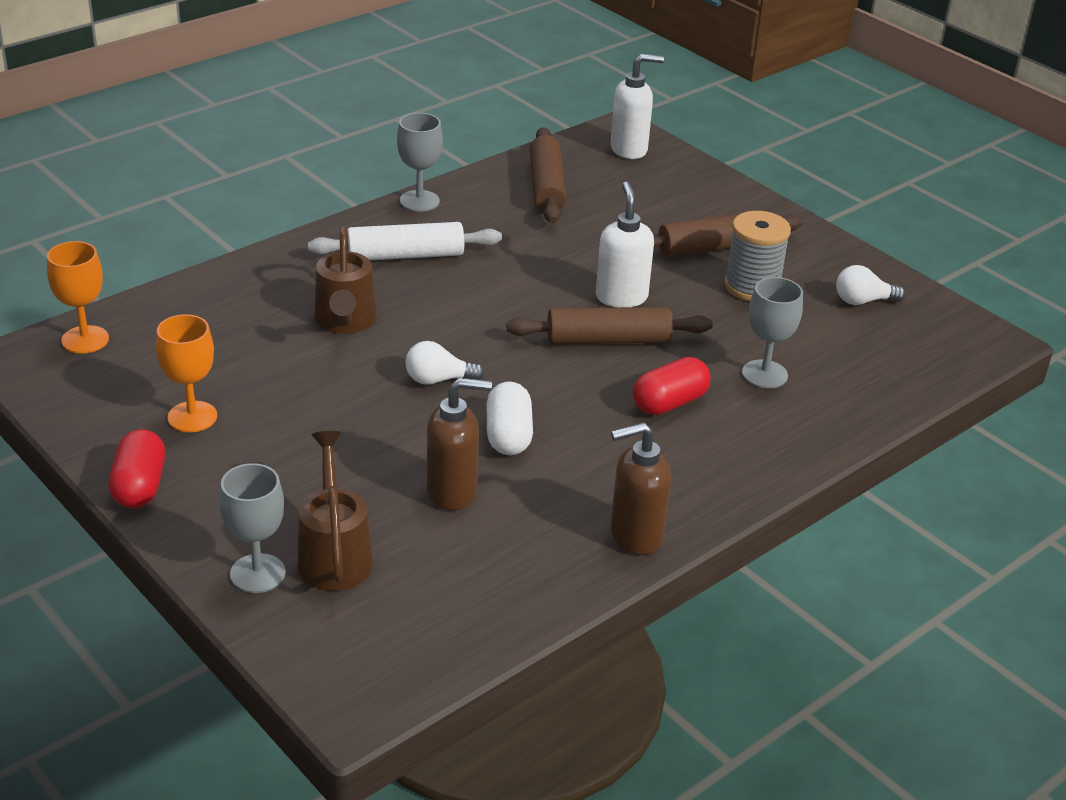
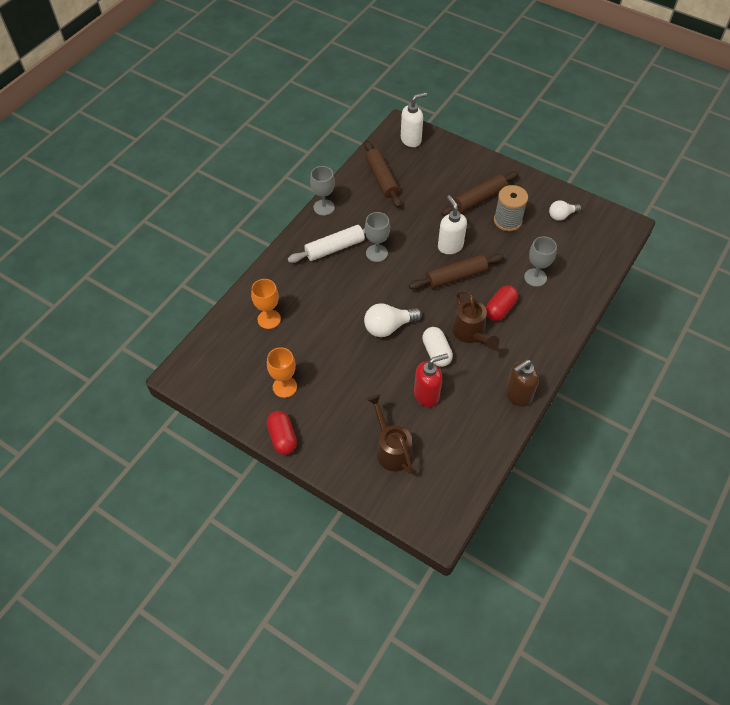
camera: 15 degrees left, 20 degrees up
orange goblet [47,241,109,354] -> orange goblet moved to [251,279,281,329]
grey goblet [219,463,285,593] -> grey goblet moved to [365,212,390,262]
brown watering can [315,227,377,334] -> brown watering can moved to [452,290,499,349]
white light bulb [405,341,485,385] -> white light bulb [364,303,422,337], size x1.54
brown soap dispenser [427,378,492,510] -> red soap dispenser [414,353,448,407]

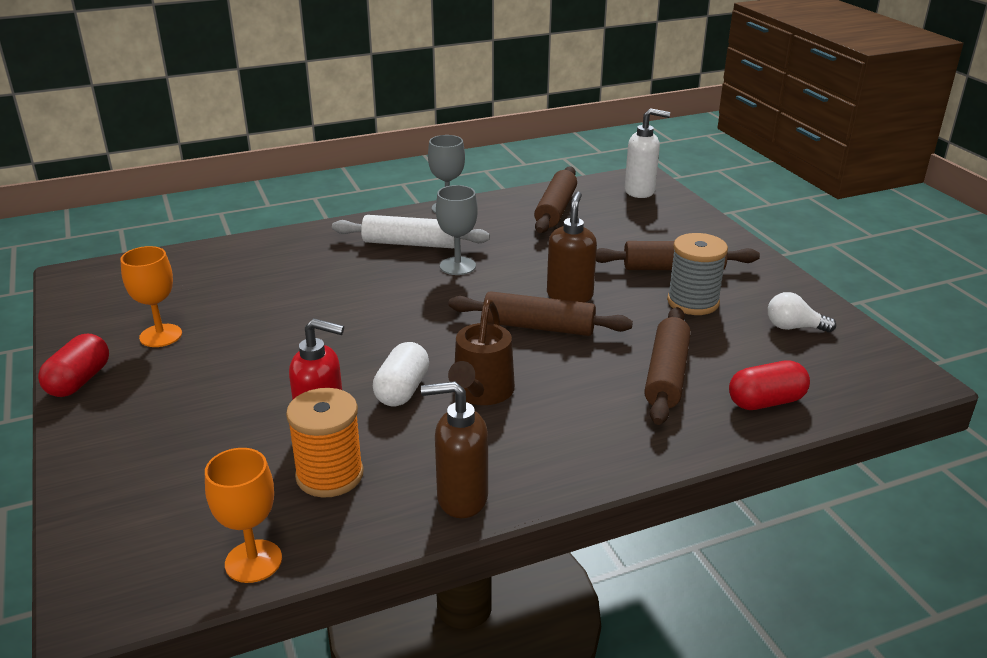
camera: 35 degrees right, 25 degrees down
orange goblet [251,279,281,329] -> orange goblet moved to [205,448,282,583]
white light bulb [364,303,422,337] -> none
brown watering can [367,394,413,474] -> none
white soap dispenser [438,195,467,254] -> brown soap dispenser [547,191,597,302]
red capsule [486,285,518,321] -> red capsule moved to [729,360,810,410]
grey goblet [524,237,557,287] -> brown rolling pin [644,307,691,425]
none -> orange spool [286,388,364,498]

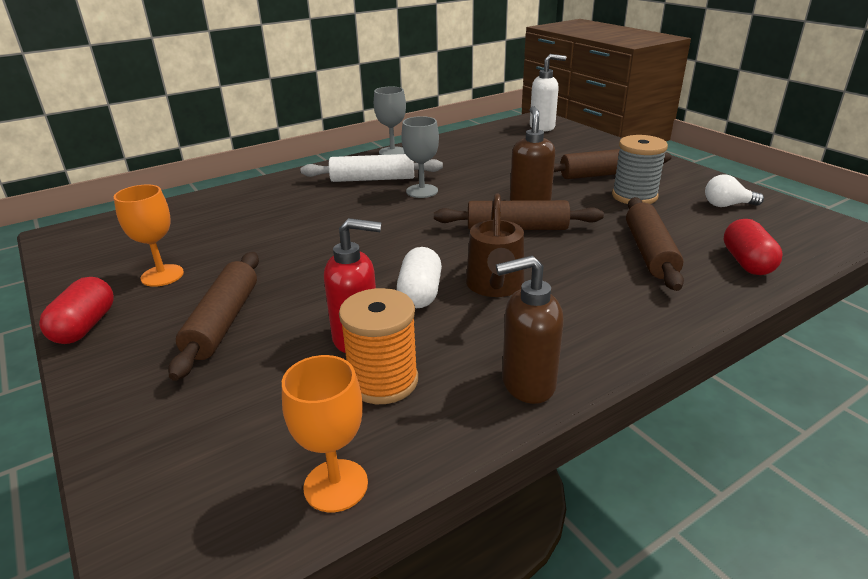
camera: 10 degrees left, 0 degrees up
brown rolling pin [534,166,577,233] -> brown rolling pin moved to [168,252,259,381]
red capsule [729,360,810,410] -> red capsule turned 60 degrees counterclockwise [724,219,783,275]

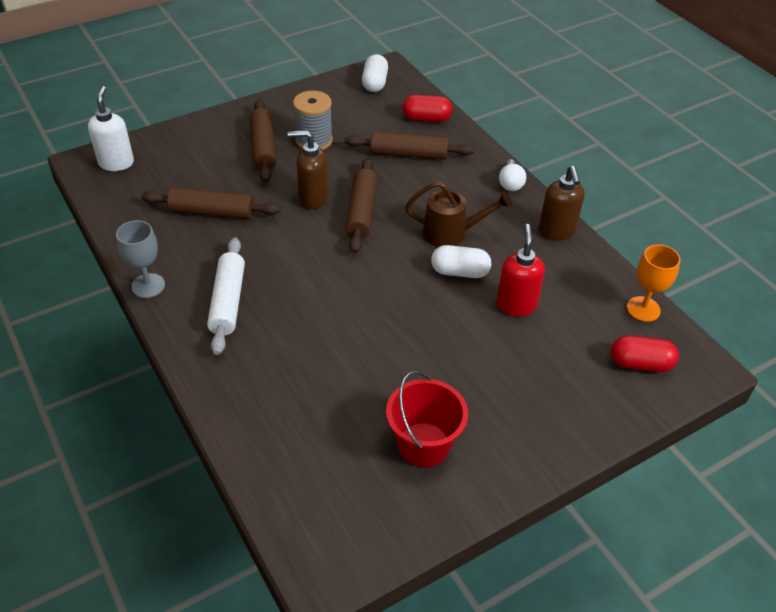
camera: 90 degrees left, 15 degrees up
red capsule [39,277,114,344] -> red capsule moved to [611,335,679,372]
orange goblet [114,184,184,287] -> red bucket [386,371,468,468]
brown rolling pin [168,252,259,381] -> brown rolling pin moved to [141,187,281,219]
orange spool [339,288,418,404] -> none
grey goblet [401,116,439,198] -> none
white light bulb [705,174,764,207] -> white light bulb moved to [499,159,526,191]
none -> white capsule [362,54,388,92]

